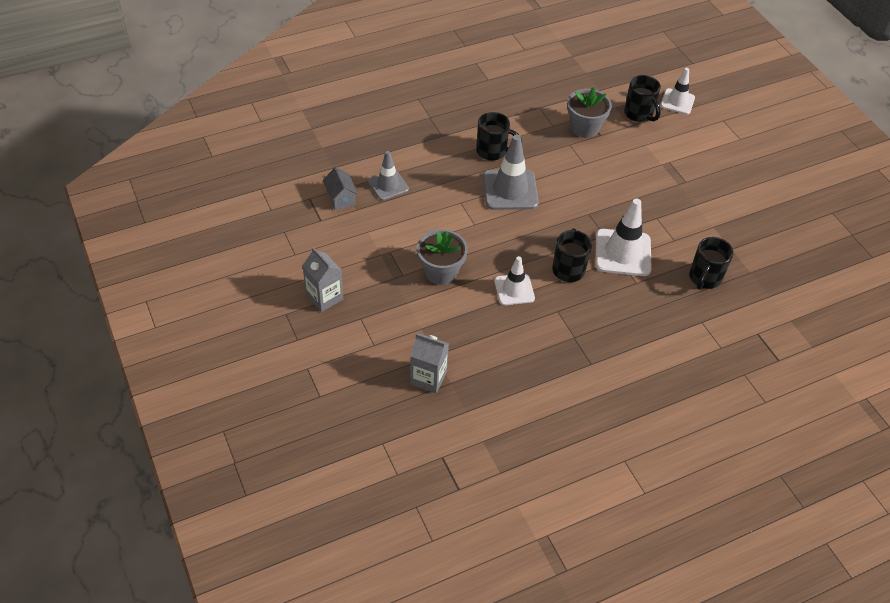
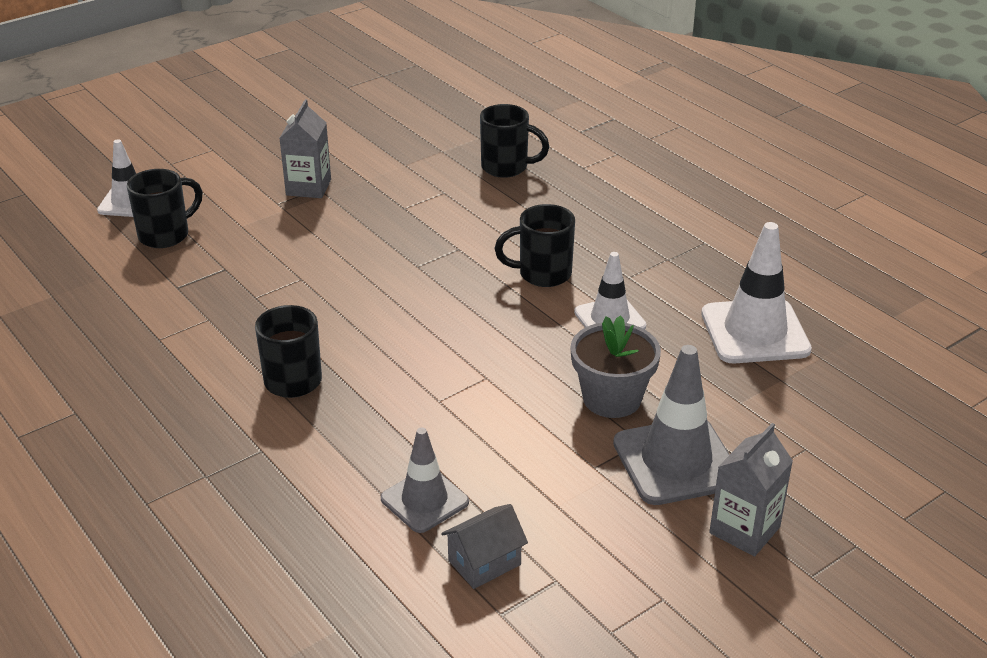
camera: 100 degrees left, 15 degrees down
grey carton [410,333,449,393] -> grey carton moved to [280,99,331,198]
grey traffic cone [483,135,539,210] -> grey traffic cone moved to [613,345,730,505]
grey flower pot [567,87,612,138] -> none
white traffic cone [595,199,652,276] -> white traffic cone moved to [701,222,812,363]

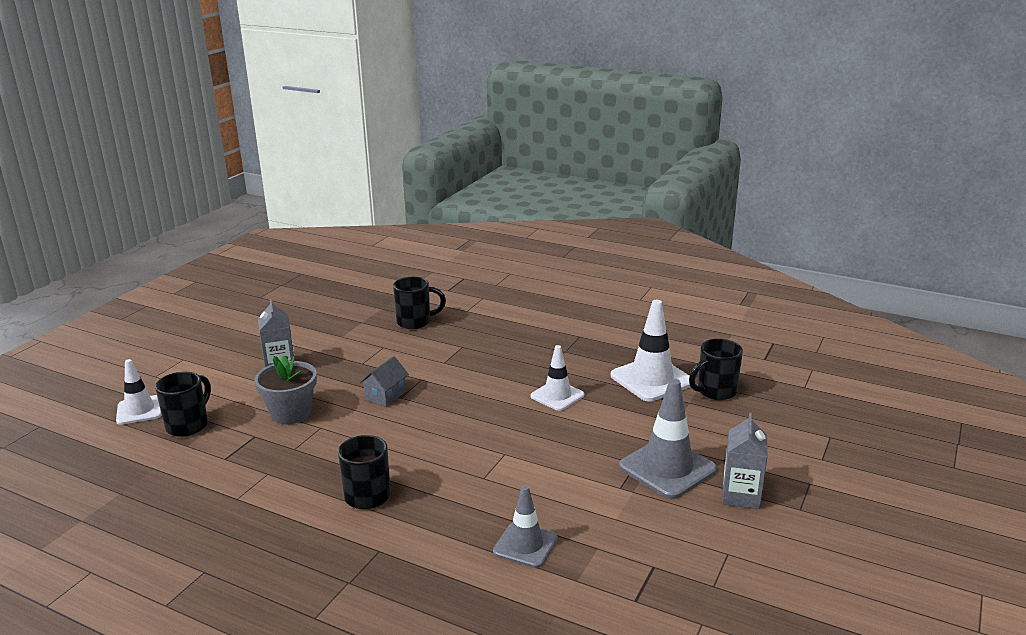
camera: 25 degrees left, 10 degrees down
grey house [441,504,528,589] -> grey house moved to [359,356,409,407]
black mug [495,204,575,287] -> black mug moved to [689,339,743,400]
grey flower pot [570,315,661,418] -> grey flower pot moved to [254,355,317,424]

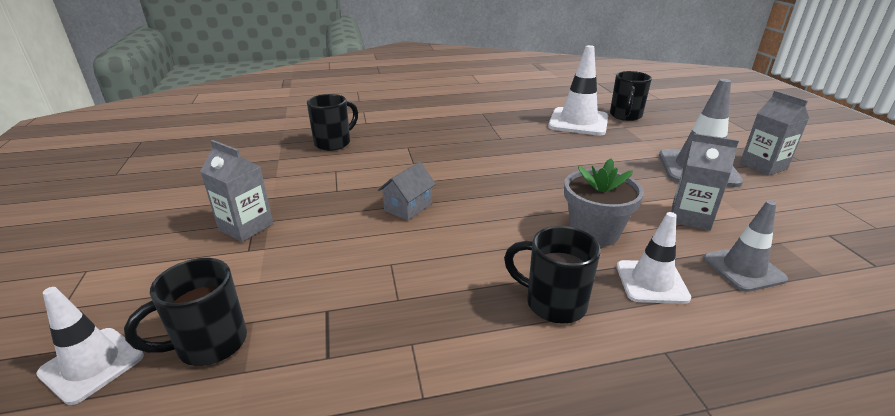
camera: 40 degrees left, 5 degrees up
black mug [155,372,211,437] -> black mug turned 105 degrees counterclockwise [124,258,247,366]
grey flower pot [254,355,317,424] -> grey flower pot moved to [564,158,644,247]
grey house [359,356,409,407] -> grey house turned 45 degrees clockwise [378,162,436,221]
white traffic cone [531,345,584,411] -> white traffic cone moved to [616,212,691,304]
none -> grey carton [671,133,739,231]

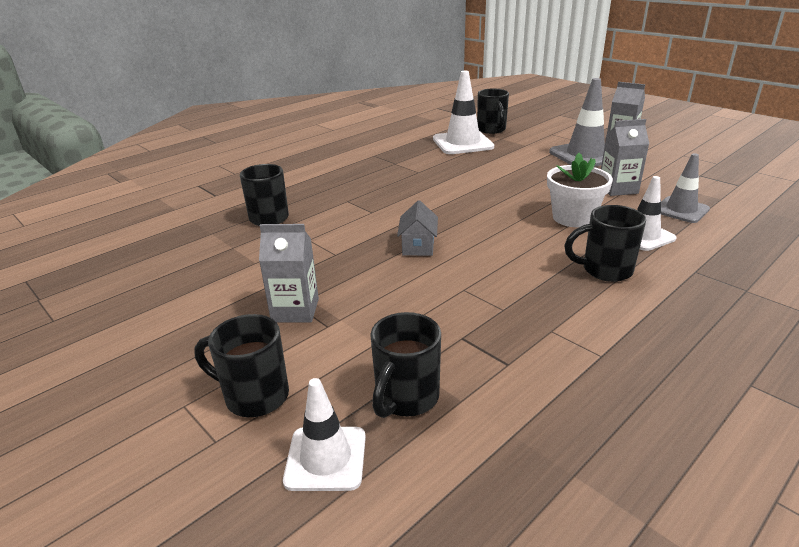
camera: 30 degrees left, 0 degrees up
grey flower pot [564,158,644,247] -> white flower pot [547,153,613,227]
none -> black mug [194,314,289,417]

